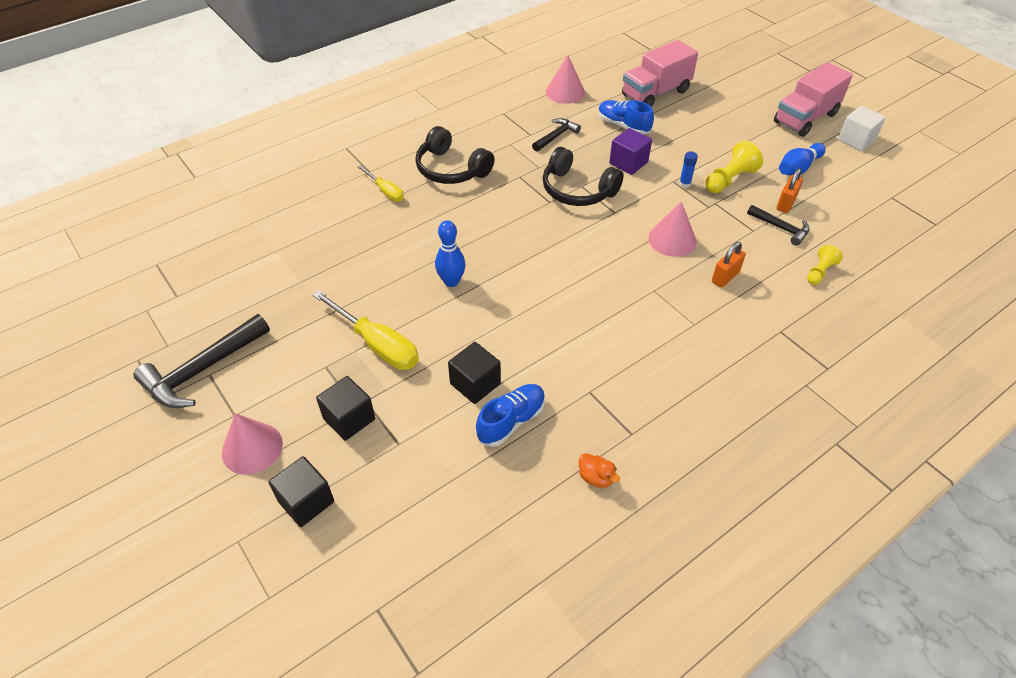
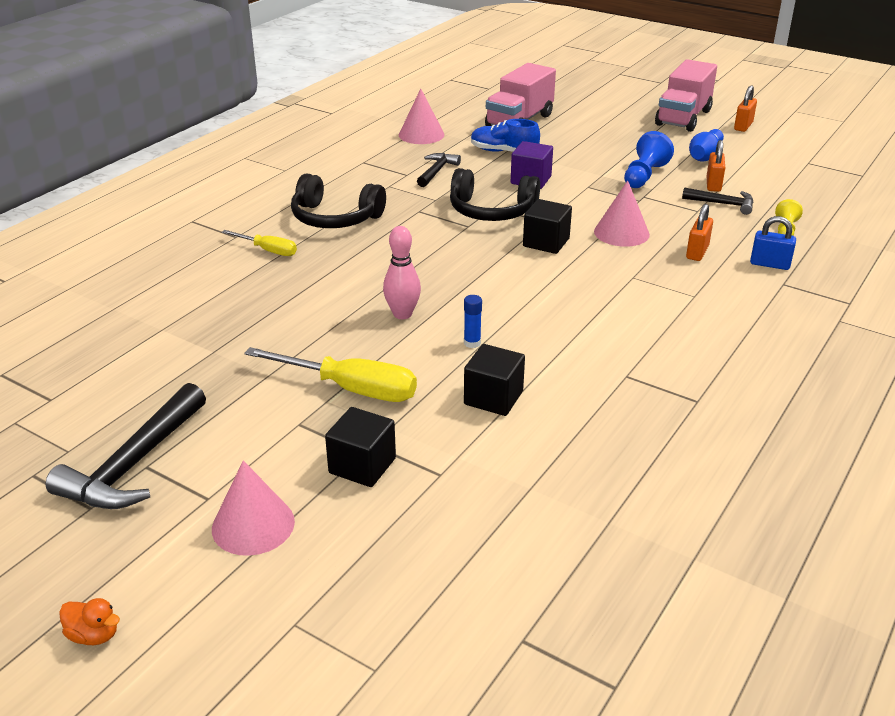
camera: 20 degrees left, 15 degrees down
black cube [268,456,334,527] -> black cube moved to [523,199,572,254]
blue bowling pin [435,220,465,287] -> pink bowling pin [383,226,421,319]
blue shoe [476,384,545,447] -> none
orange duck [579,453,620,488] -> orange duck moved to [59,598,120,645]
blue glue stick [679,151,698,188] -> blue glue stick moved to [464,295,482,348]
yellow pawn [705,141,763,193] -> blue pawn [624,131,674,188]
white cube [838,106,886,151] -> orange padlock [734,85,757,132]
none -> blue padlock [750,216,796,270]

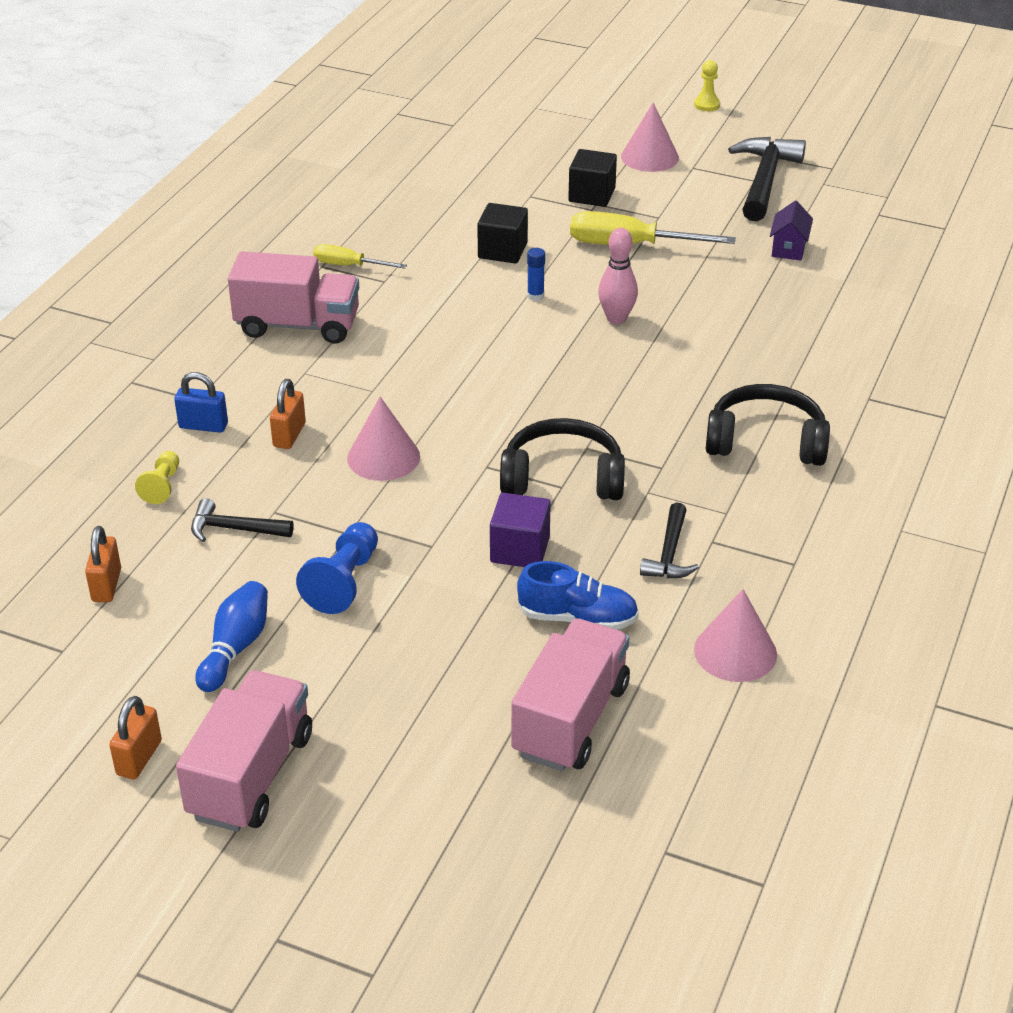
camera: 170 degrees right, 5 degrees up
orange duck [59,598,120,645] -> yellow pawn [694,60,720,111]
yellow screwdriver [222,230,297,256] -> yellow screwdriver moved to [313,244,407,269]
black cube [523,199,572,254] -> none
orange padlock [707,140,725,192] -> orange padlock moved to [85,526,121,602]
none -> pink truck [228,251,359,344]
none -> purple house [770,200,813,260]

